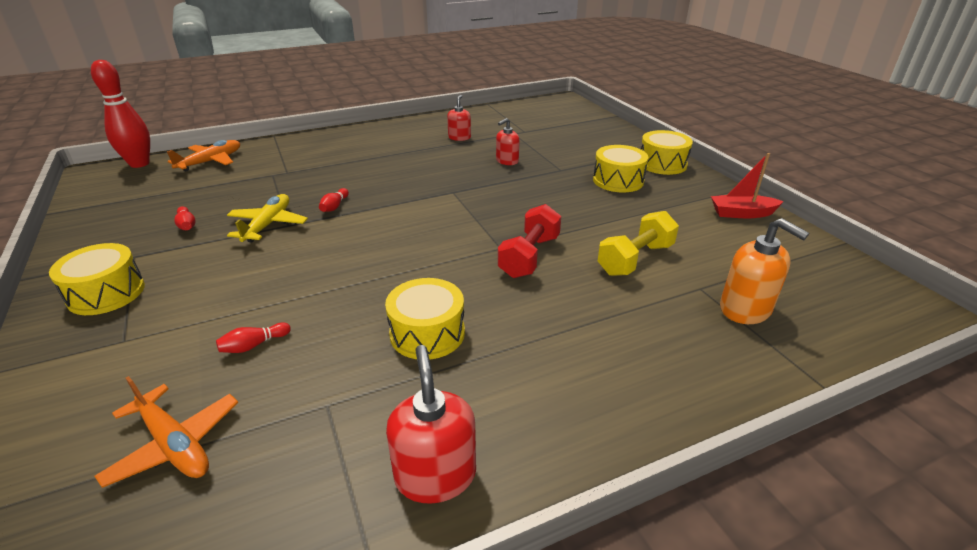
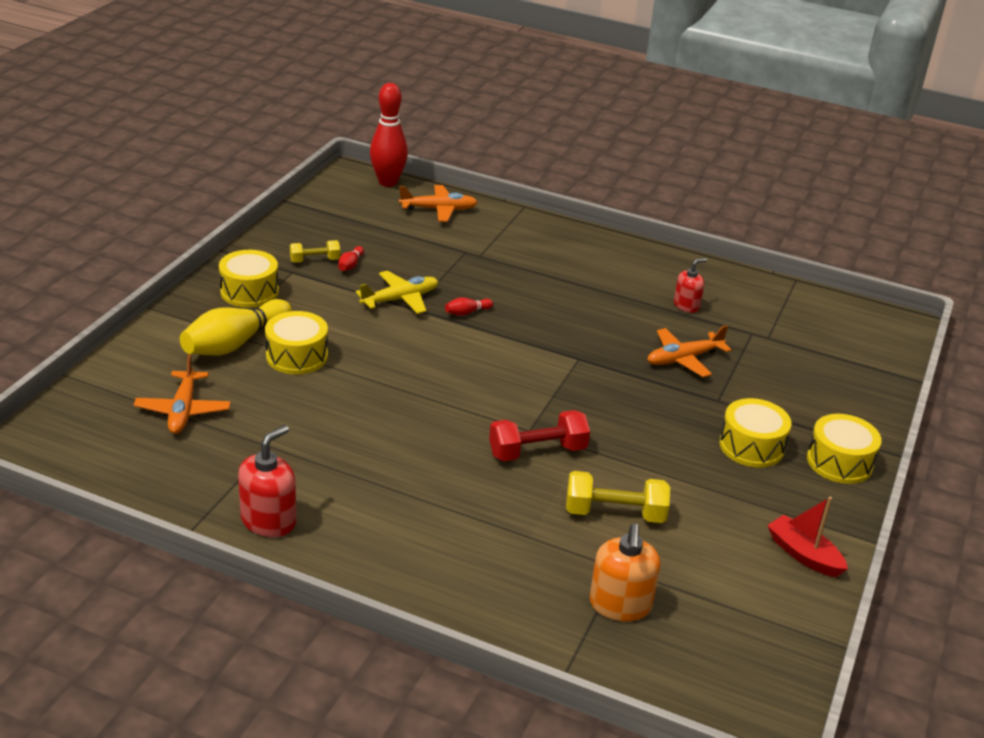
camera: 45 degrees right, 0 degrees up
red bowling pin [216,322,291,353] -> none
yellow drum [385,278,465,360] -> yellow drum moved to [265,311,328,375]
red soap dispenser [496,118,519,165] -> orange plane [647,325,731,377]
none -> yellow bowling pin [180,299,292,356]
none -> yellow dumbbell [290,240,340,263]

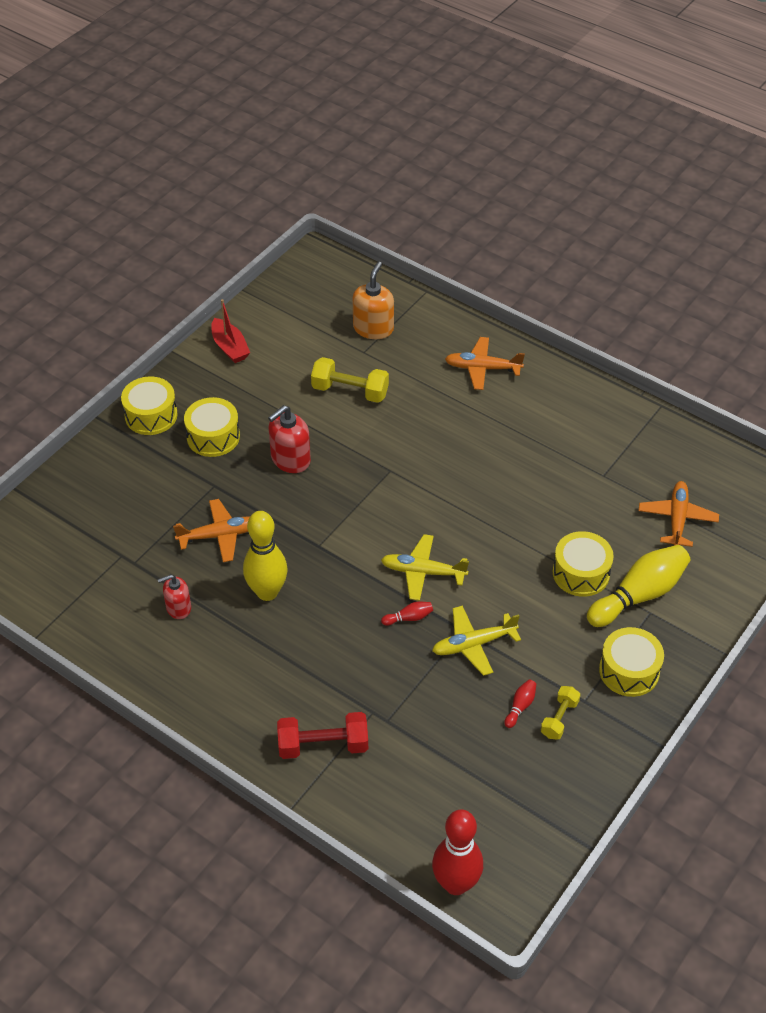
camera: 165 degrees left, 15 degrees up
red soap dispenser [238,425,297,537] -> red soap dispenser moved to [268,405,311,473]
yellow dumbbell [290,240,340,263] -> yellow dumbbell turned 60 degrees counterclockwise [541,686,580,740]
orange plane [399,185,478,222] -> orange plane moved to [445,337,525,390]
red dumbbell [489,410,590,461] -> red dumbbell moved to [277,712,368,759]
none -> yellow bowling pin [243,511,288,601]
none -> yellow plane [381,534,469,601]

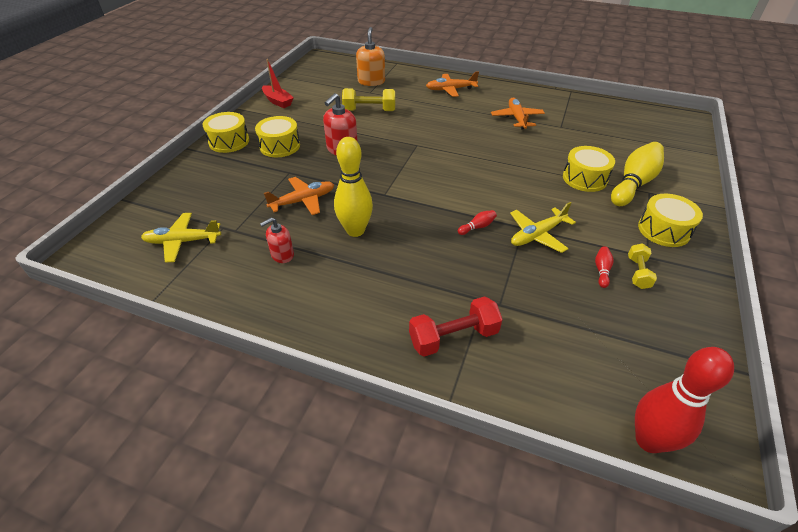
camera: 15 degrees left, 5 degrees down
yellow plane [381,534,469,601] -> yellow plane moved to [141,213,221,263]
orange plane [639,481,719,547] -> orange plane moved to [491,98,545,129]

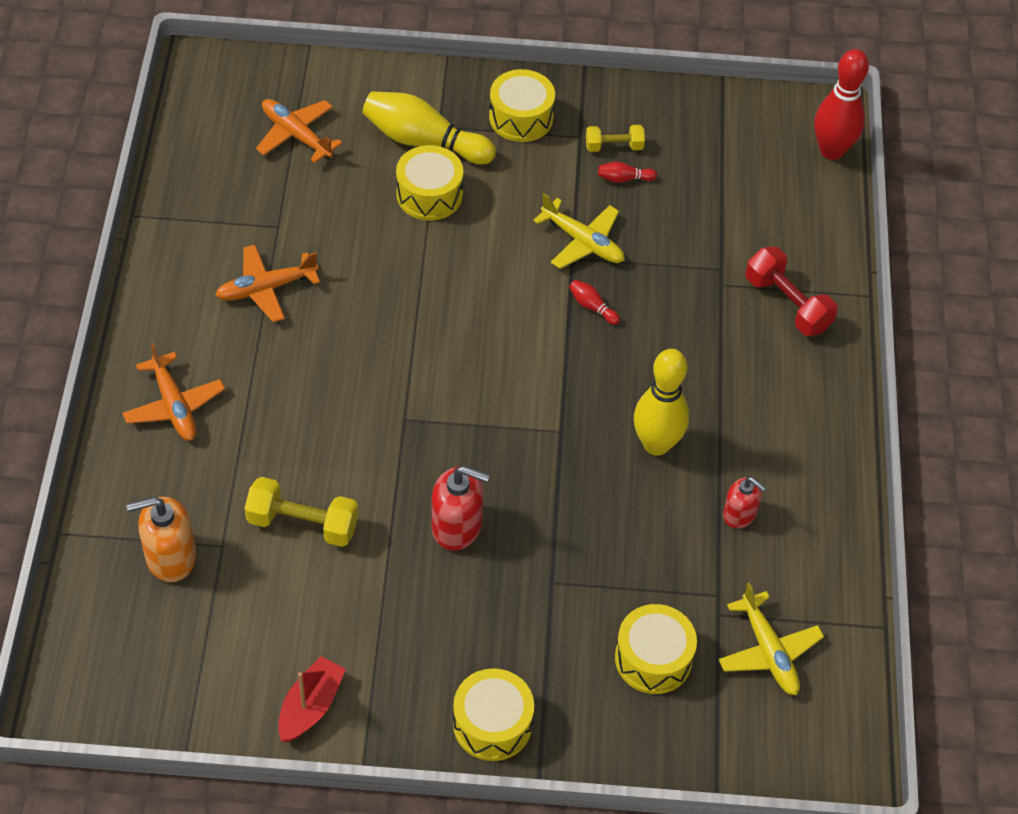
camera: 110 degrees left, 10 degrees up
yellow drum [255,116,300,157] -> yellow drum moved to [615,604,697,694]
orange plane [264,177,334,215] -> orange plane moved to [256,99,342,163]
yellow dumbbell [342,88,396,111] -> yellow dumbbell turned 60 degrees counterclockwise [244,477,358,547]

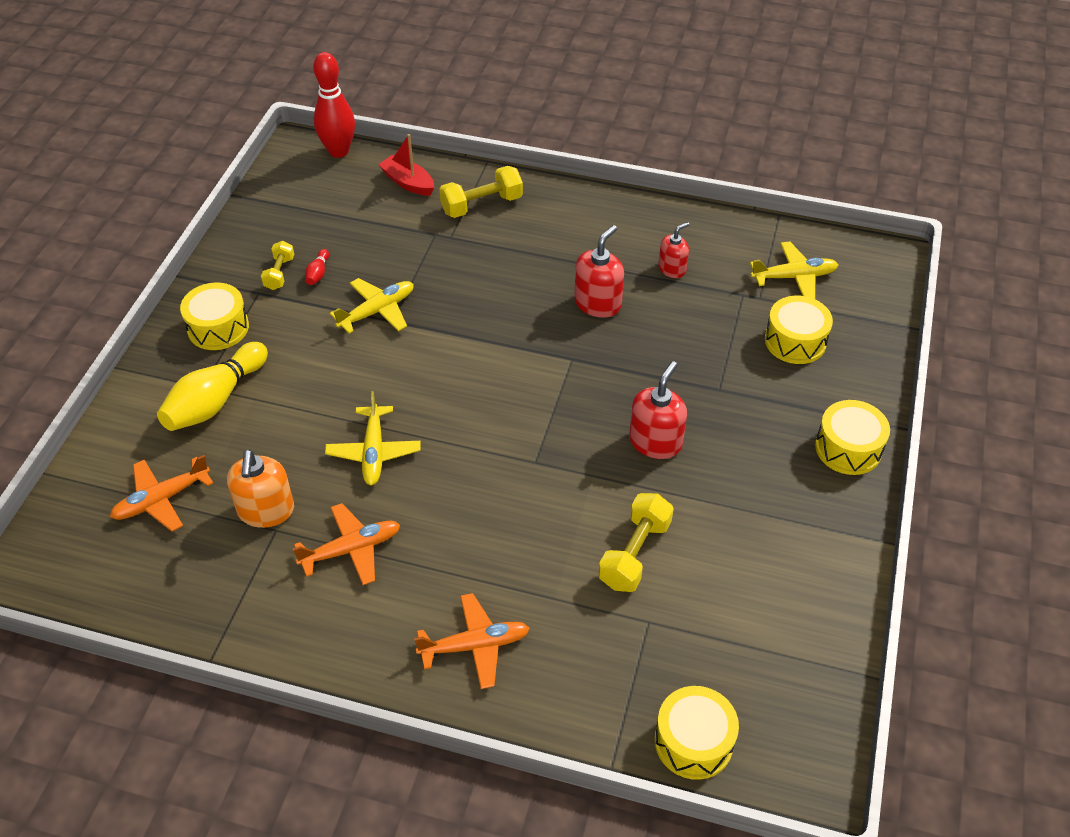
camera: 75 degrees left, 5 degrees down
orange soap dispenser [126,497,196,582] -> orange soap dispenser moved to [227,449,294,528]
orange plane [215,245,320,322] -> orange plane turned 105 degrees counterclockwise [293,503,400,585]
red boat [278,656,346,742] -> red boat moved to [378,134,434,196]
yellow drum [396,145,463,221] -> yellow drum moved to [655,686,739,780]
red bowling pin [569,280,620,325] -> none
yellow bowling pin [634,349,689,456] -> red soap dispenser [574,225,624,318]
red dumbbell [745,247,838,336] -> yellow dumbbell [439,166,523,218]
none -> yellow plane [325,391,421,485]

